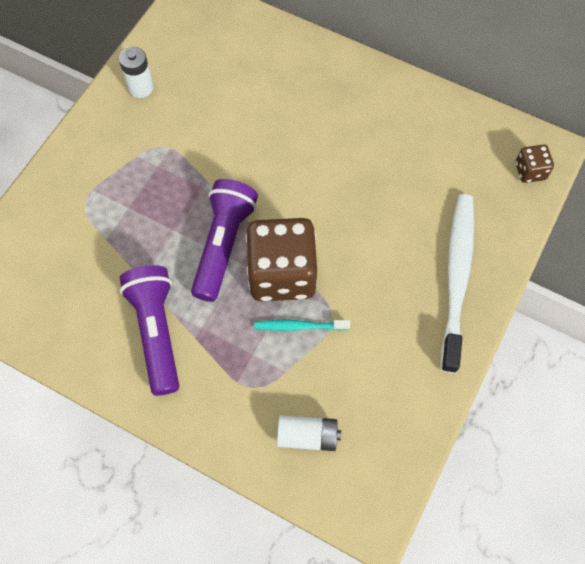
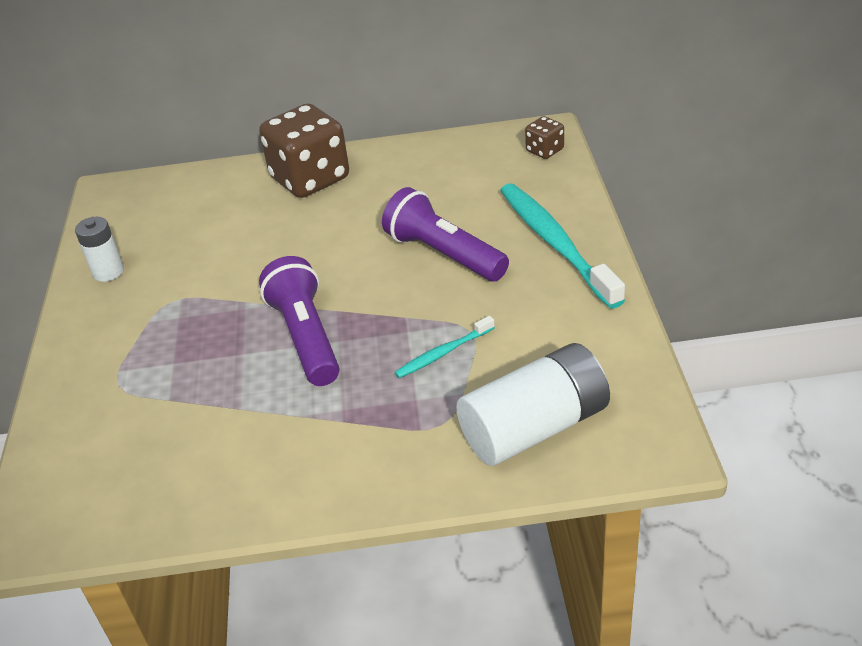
camera: 30 degrees left, 25 degrees down
purple flashlight [120,265,179,396] -> purple flashlight moved to [382,187,509,281]
brown dice [246,218,317,301] -> brown dice moved to [259,104,349,198]
white battery [277,415,341,451] -> white battery [456,343,610,466], size x1.86
white toothbrush [441,194,474,373] -> turquoise toothbrush [500,183,625,309]

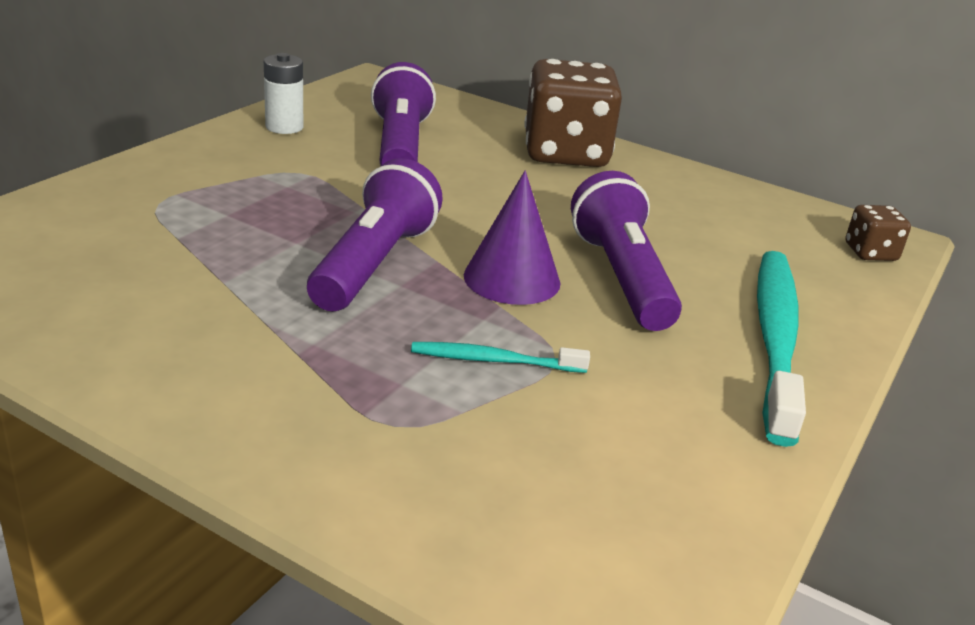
camera: 30 degrees right, 10 degrees down
white battery [456,343,610,466] -> none
none -> purple flashlight [371,62,436,166]
none -> purple cone [464,171,561,305]

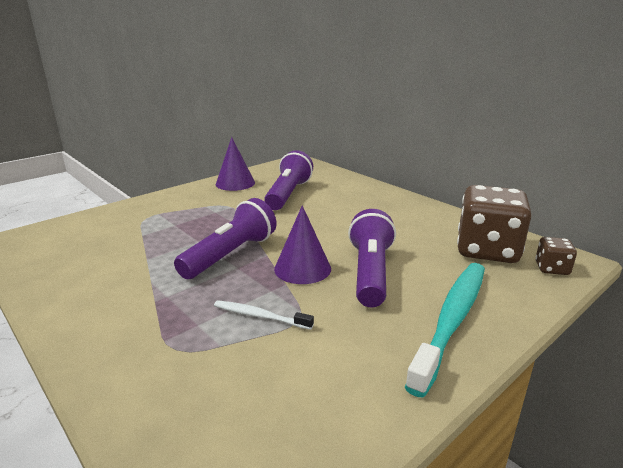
camera: 20 degrees right, 5 degrees down
white battery [264,53,303,134] -> purple cone [216,137,255,191]
turquoise toothbrush [411,342,590,373] -> white toothbrush [214,300,314,330]
brown dice [524,59,622,167] -> brown dice moved to [457,185,531,263]

